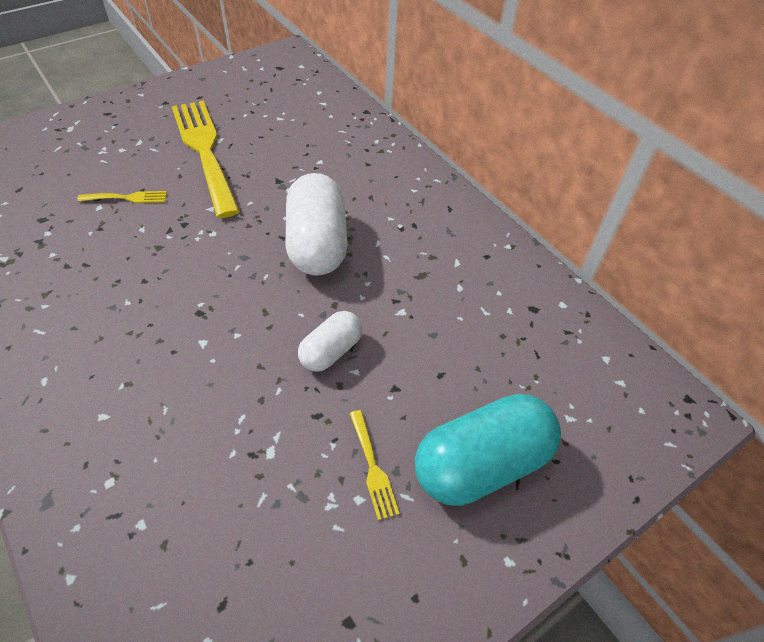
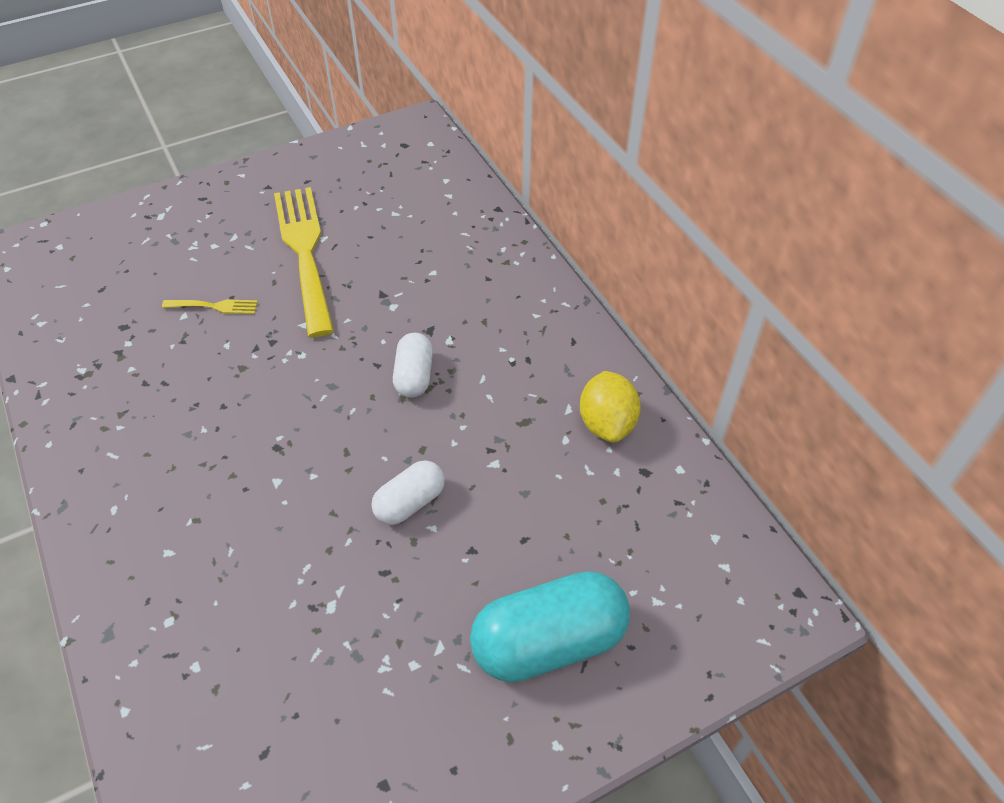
camera: 10 degrees right, 0 degrees up
white capsule [285,173,348,276] -> white capsule [393,333,433,398], size x0.56
yellow fork [350,410,400,520] -> none
none -> yellow lemon [580,371,641,443]

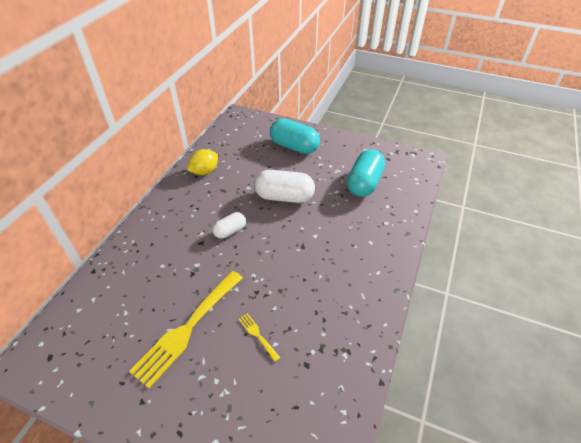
camera: 130 degrees left, 5 degrees down
white capsule [371,461,445,525] -> white capsule [254,170,315,203], size x1.79
none -> turquoise capsule [347,149,385,197]

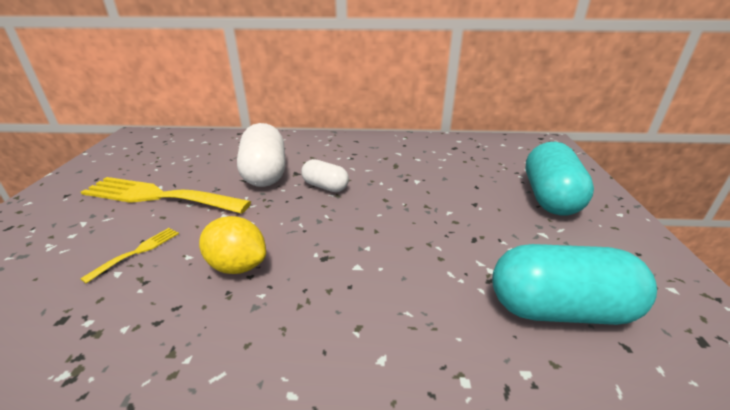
camera: 70 degrees right, 15 degrees down
yellow lemon [187,149,218,175] -> yellow lemon moved to [199,216,266,274]
white capsule [254,170,315,203] -> white capsule moved to [237,123,285,187]

